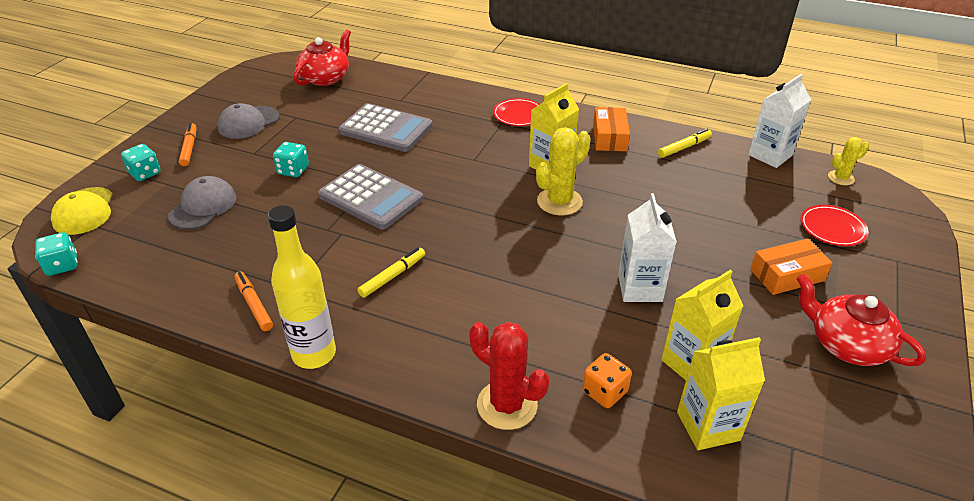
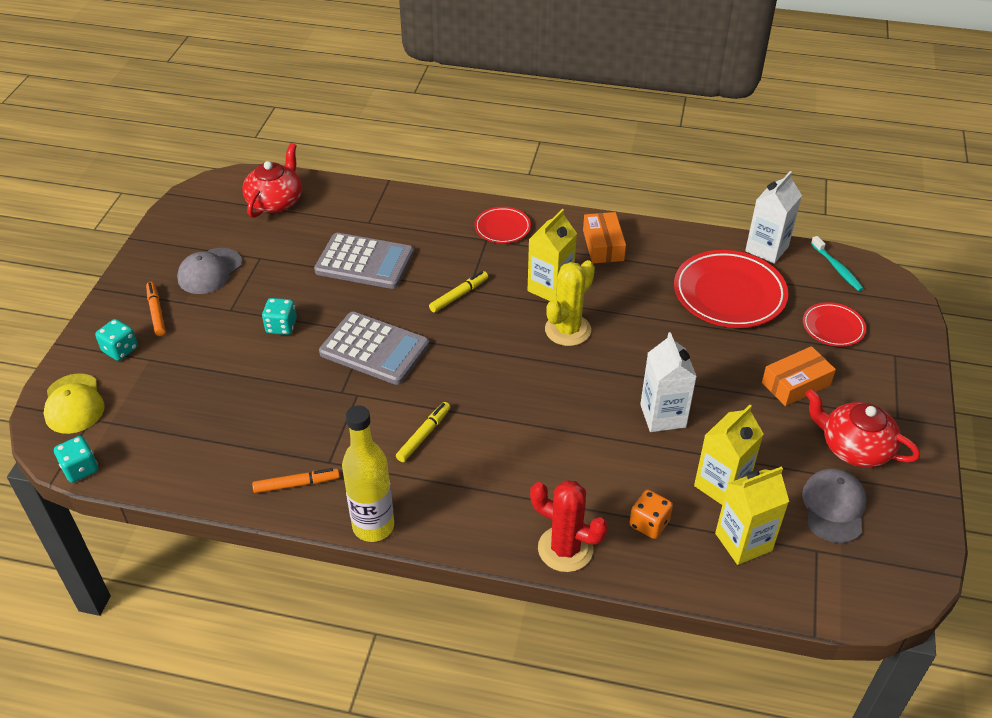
camera: 10 degrees left, 5 degrees up
grey cap [168,176,236,229] -> grey cap moved to [802,469,867,543]
orange marker [234,271,273,331] -> orange marker turned 120 degrees clockwise [252,468,340,493]
yellow marker [658,129,712,158] -> yellow marker moved to [429,271,488,313]
yellow cactus [828,137,869,185] -> turquoise toothbrush [811,236,864,291]
none -> red plate [674,250,788,328]

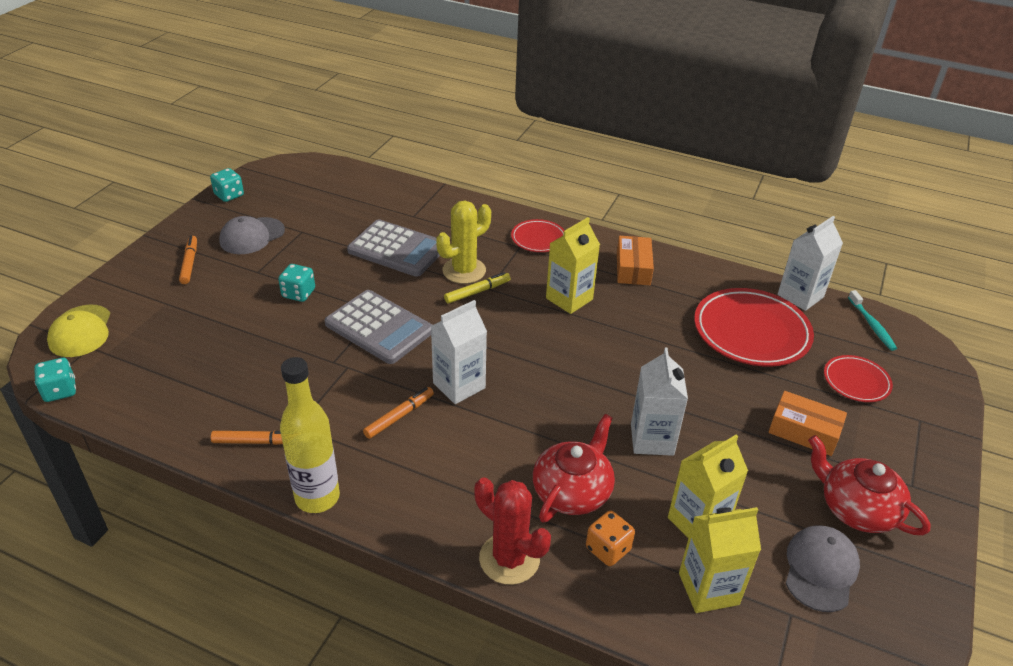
camera: 10 degrees right, 5 degrees down
turquoise dice [95,319,138,361] -> turquoise dice moved to [210,168,244,202]
red teapot [242,143,302,218] -> red teapot moved to [533,414,615,523]
yellow marker [396,402,450,462] -> orange marker [363,387,434,439]
yellow cactus [545,260,595,346] -> yellow cactus moved to [436,201,491,284]
orange box [762,346,836,406] -> orange box turned 45 degrees clockwise [768,391,847,456]
none -> white carton [431,300,487,404]

